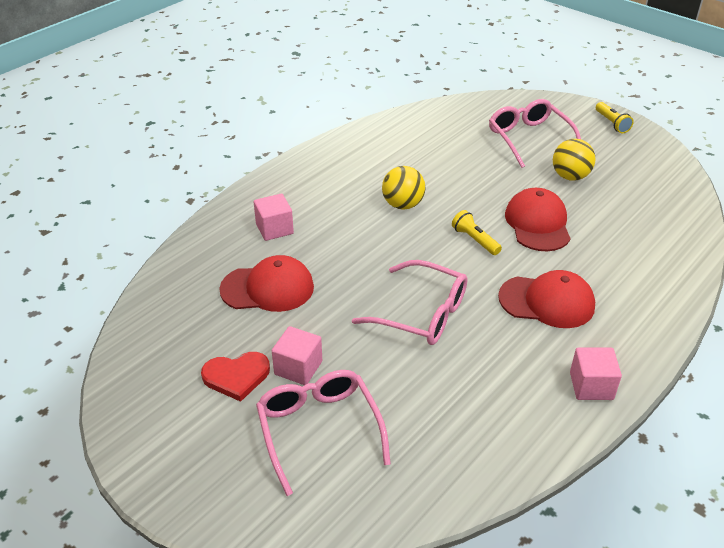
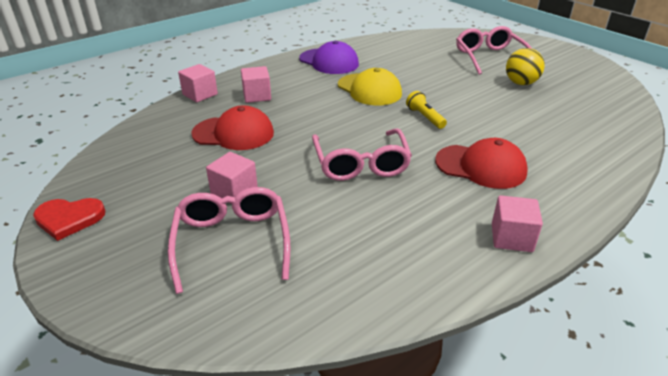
camera: 10 degrees right, 5 degrees down
red heart [201,352,270,402] -> red heart moved to [33,198,105,241]
pink glasses [352,260,468,345] -> pink glasses turned 45 degrees clockwise [312,128,412,181]
yellow ball [382,166,426,210] -> yellow cap [338,68,402,105]
red cap [505,188,571,251] -> none
yellow flashlight [596,102,634,133] -> none
none -> pink cube [178,64,218,102]
none -> purple cap [299,41,359,74]

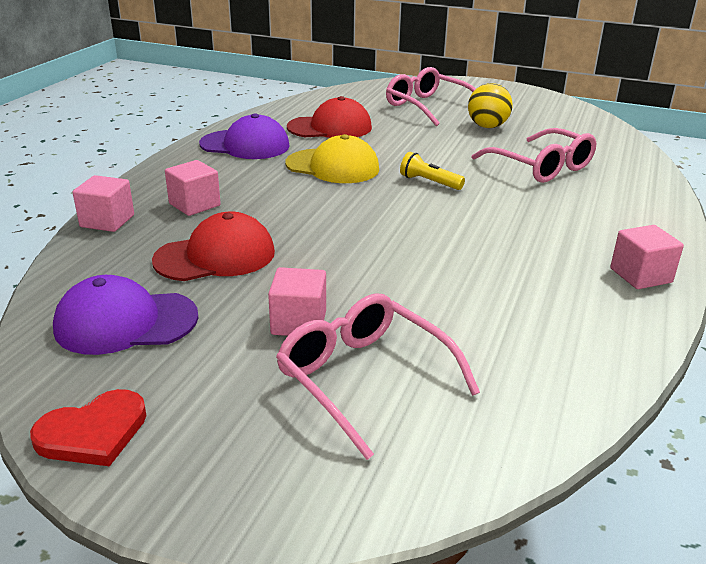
camera: 30 degrees left, 5 degrees down
pink glasses [312,128,412,181] -> pink glasses moved to [471,128,596,183]
red cap [435,138,528,189] -> red cap moved to [287,96,372,138]
none -> purple cap [53,275,199,355]

